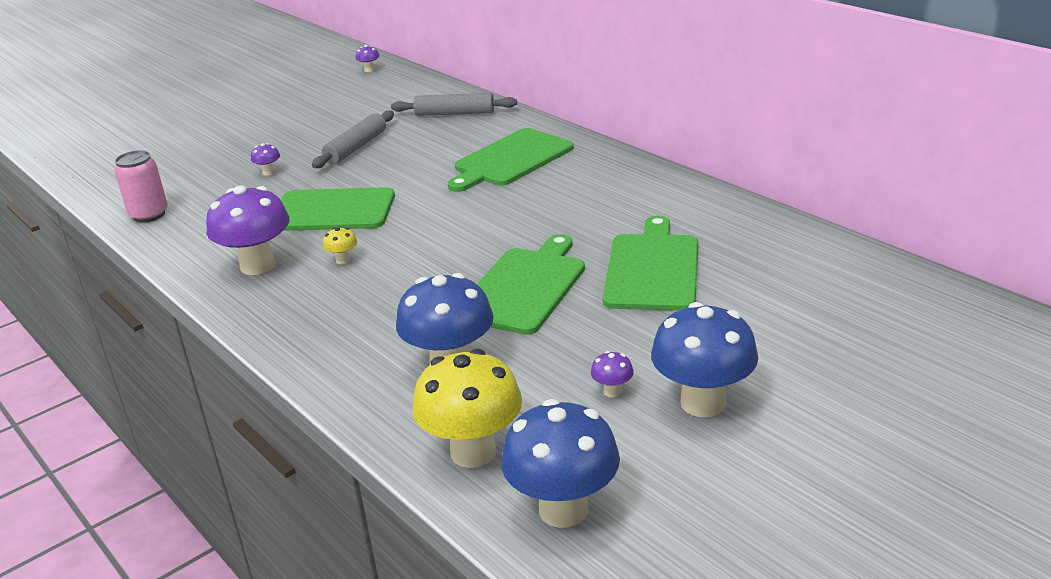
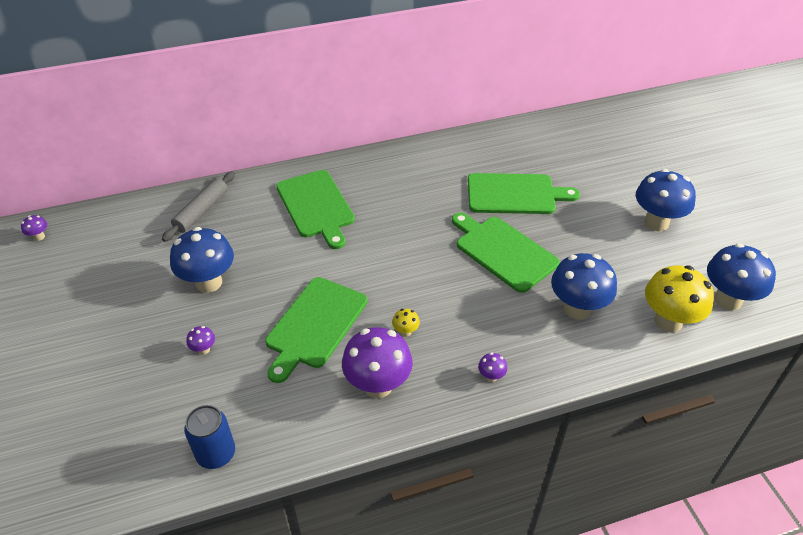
camera: 70 degrees left, 15 degrees up
pink can [114,150,168,223] -> blue can [184,405,235,469]
grey rolling pin [312,110,394,168] -> blue mushroom [170,227,234,293]
purple mushroom [591,351,634,398] -> purple mushroom moved to [478,353,507,382]
green cutting board [603,215,698,311] -> green cutting board turned 150 degrees clockwise [468,173,580,214]

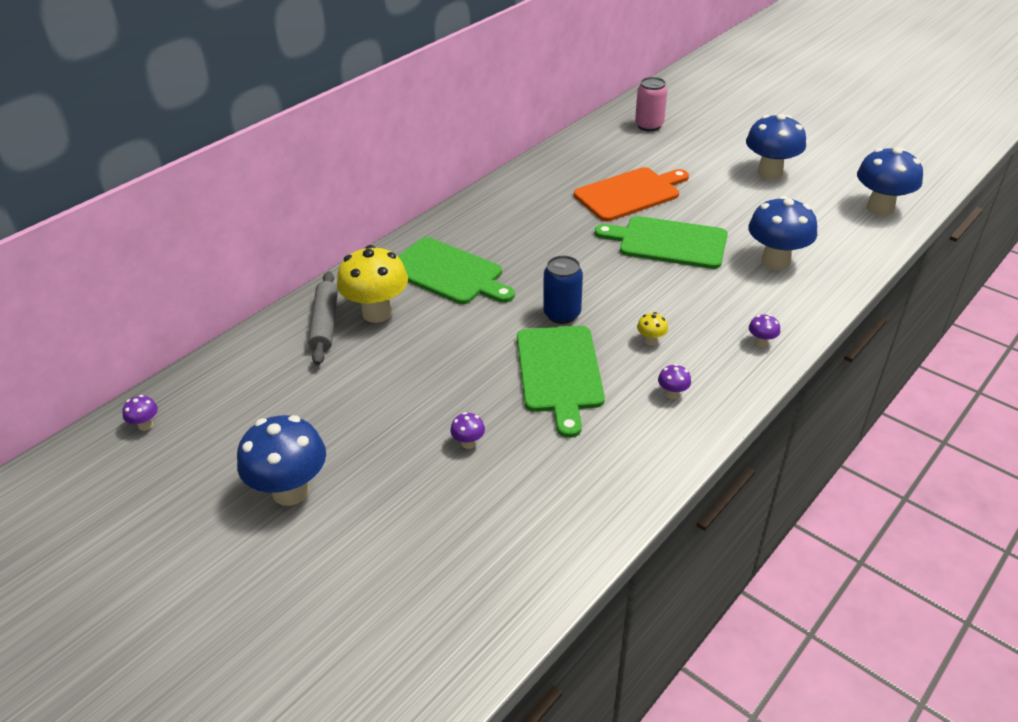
camera: 30 degrees left, 5 degrees down
blue mushroom [170,227,234,293] -> blue mushroom moved to [237,415,326,506]
blue can [184,405,235,469] -> blue can moved to [543,255,583,324]
purple mushroom [342,327,413,398] -> purple mushroom [658,364,691,399], size x0.42
green cutting board [468,173,580,214] -> orange cutting board [574,167,689,221]
yellow mushroom [645,265,714,332] -> yellow mushroom moved to [337,245,408,323]
none -> pink can [635,77,667,132]

